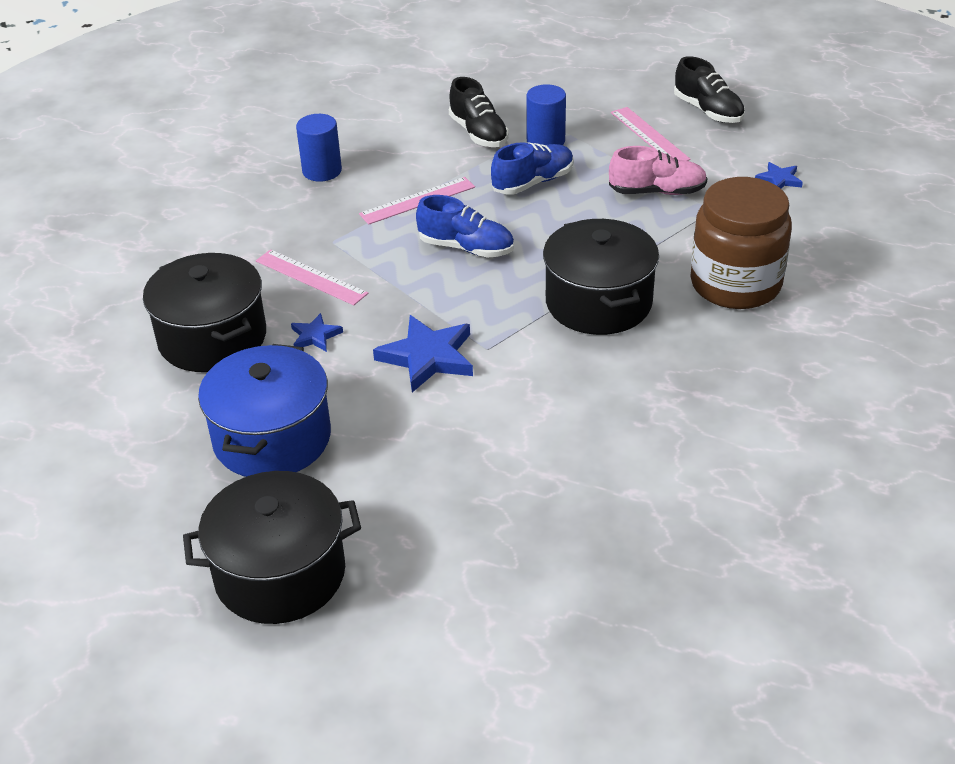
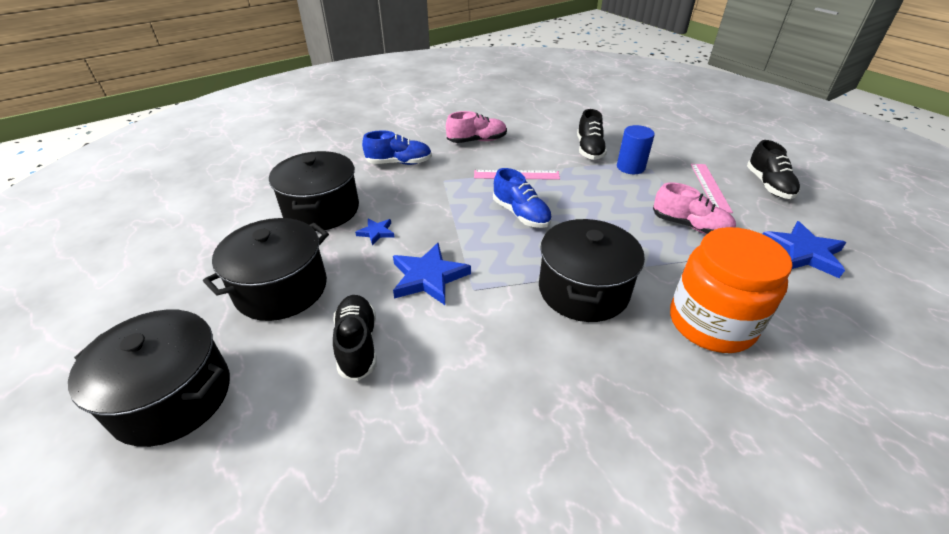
camera: 30 degrees right, 0 degrees up
blue pot [198,344,331,477] -> black pot [203,218,329,321]
pink ruler [256,249,368,305] -> none
blue cylinder [296,114,342,182] -> pink shoe [446,111,507,143]
blue shoe [491,142,574,195] -> blue shoe moved to [362,131,432,165]
brown jar [690,177,792,309] -> orange jar [670,227,792,353]
blue star [755,162,803,189] -> blue star [763,221,846,278], size x1.89
none -> black shoe [333,295,377,381]

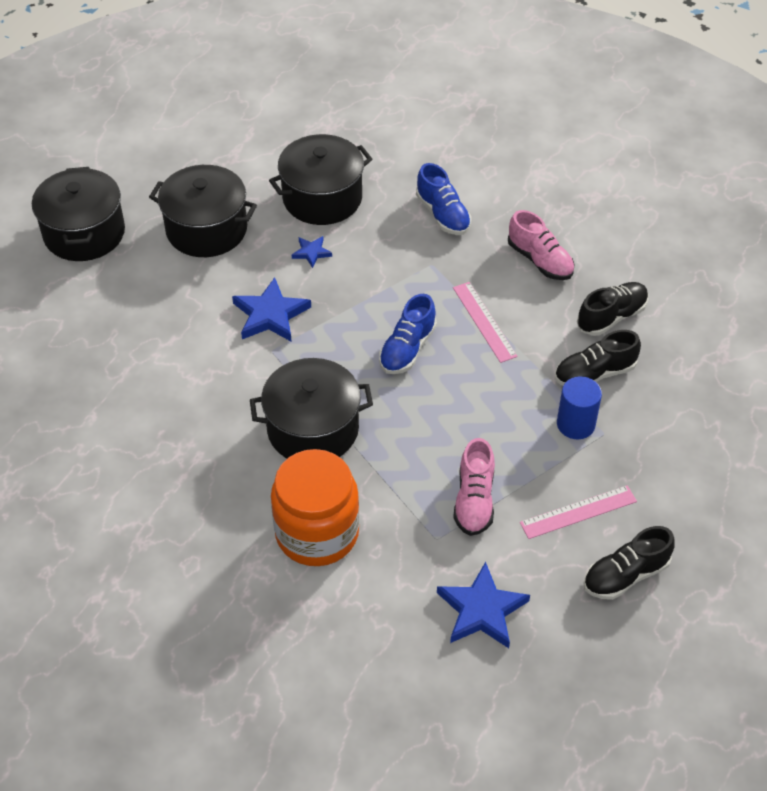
camera: 65 degrees right, 10 degrees up
black shoe [333,295,377,381] -> black shoe moved to [577,282,649,336]

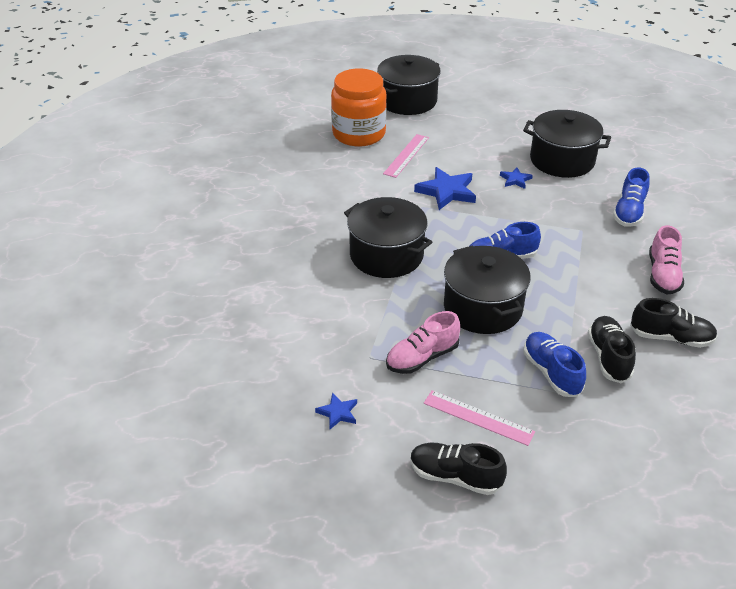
camera: 50 degrees right, 10 degrees down
black pot [149,165,257,257] -> black pot moved to [444,245,531,334]
orange jar [271,449,360,566] -> orange jar moved to [331,69,387,147]
blue star [437,562,530,648] -> blue star [315,393,357,429], size x0.53
pink ruler [453,282,518,363] -> pink ruler moved to [383,134,429,178]
black shoe [555,330,641,386] -> black shoe turned 60 degrees clockwise [588,316,636,383]
blue cylinder [557,376,602,439] -> blue shoe [523,332,586,397]

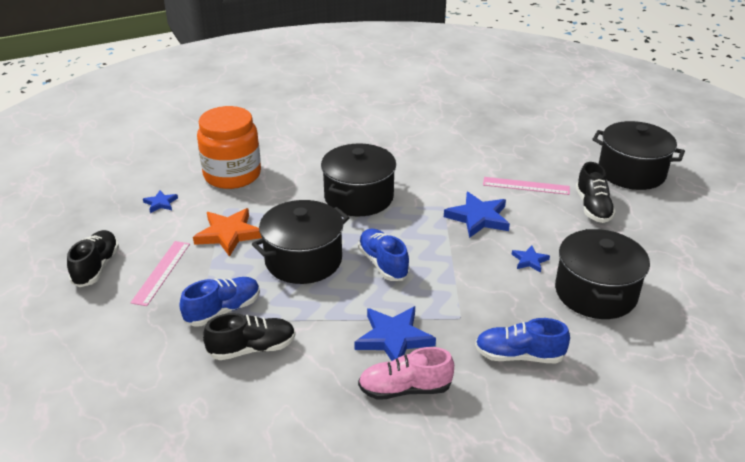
camera: 75 degrees right, 5 degrees down
orange jar [331,69,387,147] -> orange jar moved to [197,106,261,189]
pink shoe [386,311,460,374] -> orange star [193,208,262,257]
black shoe [630,298,717,348] -> black shoe moved to [576,162,616,223]
none -> blue star [354,306,436,361]

